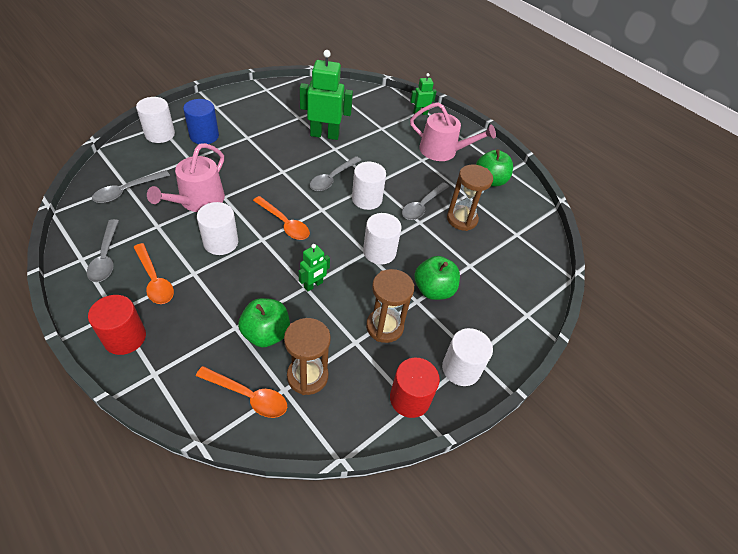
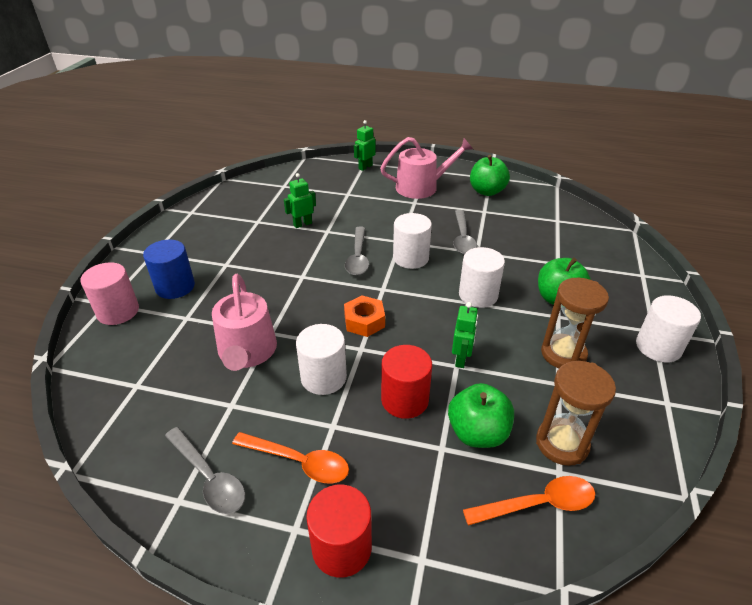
camera: 30 degrees left, 10 degrees down
grey spoon [92,170,170,203] -> none
white cylinder [136,97,175,143] -> pink cylinder [80,262,139,325]
orange spoon [253,196,310,240] -> orange nut [344,295,385,337]
green robot [300,50,353,140] -> green robot [284,173,316,228], size x0.53
red cylinder [390,358,440,418] -> red cylinder moved to [381,345,432,419]
brown hourglass [447,165,493,231] -> none

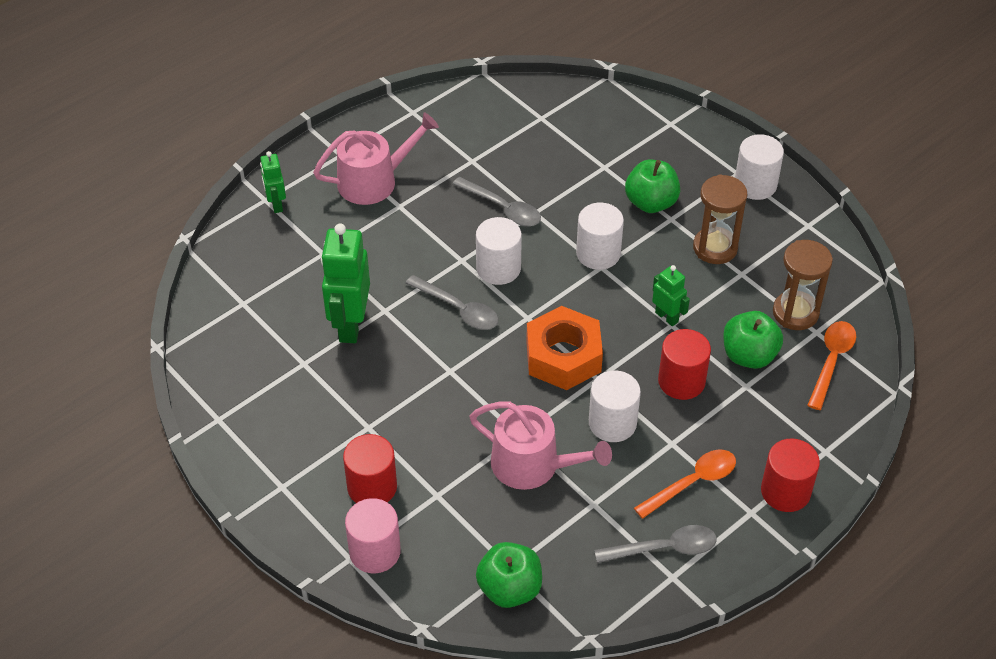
camera: 55 degrees left, 10 degrees up
blue cylinder [143,240,195,299] -> red cylinder [343,434,397,503]
green robot [284,173,316,228] -> green robot [321,224,370,343], size x1.89
orange nut [344,295,385,337] -> orange nut [526,306,603,390], size x1.66
pink watering can [380,137,473,199] -> pink watering can turned 45 degrees clockwise [313,112,439,205]
green apple [470,155,510,196] -> green apple moved to [476,542,542,608]

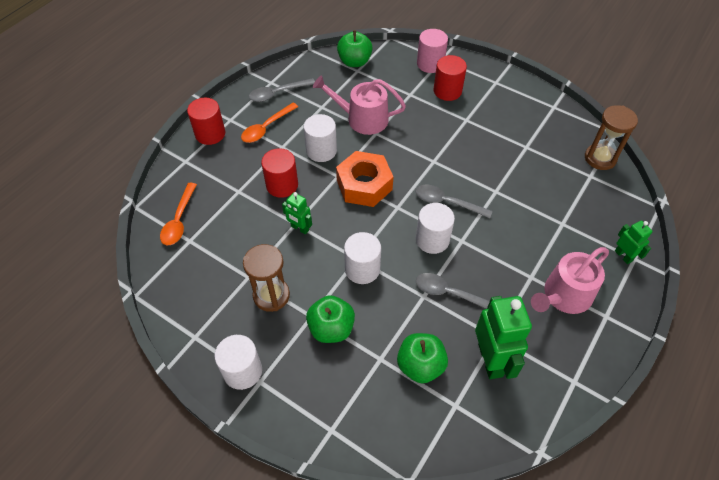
camera: 165 degrees right, 5 degrees up
green robot [321,224,370,343] -> green robot moved to [475,296,532,379]
green apple [723,311,783,369] -> green apple moved to [397,333,448,383]
brown hourglass [773,240,833,330] -> brown hourglass moved to [585,105,638,170]

